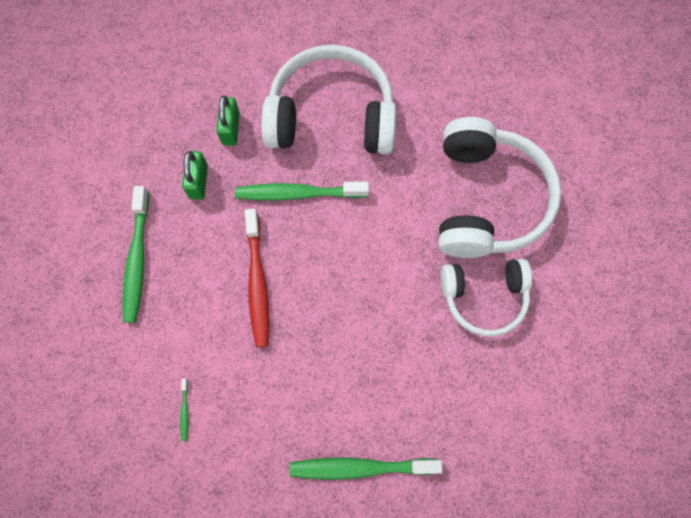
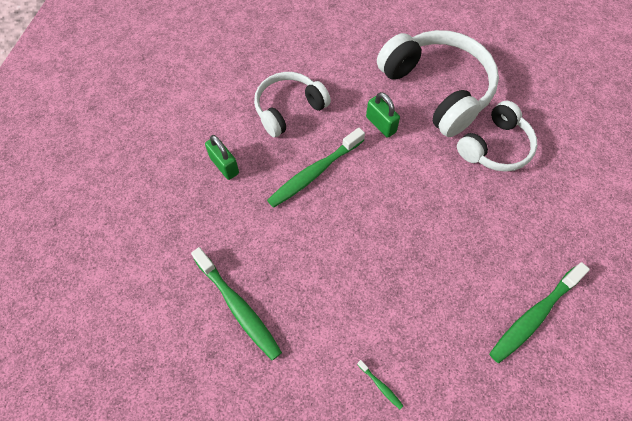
camera: 40 degrees left, 10 degrees down
green padlock [182,151,208,200] -> green padlock moved to [366,92,400,138]
red toothbrush [245,209,269,348] -> none
white headphones [261,45,396,154] -> white headphones [254,72,331,137], size x0.62

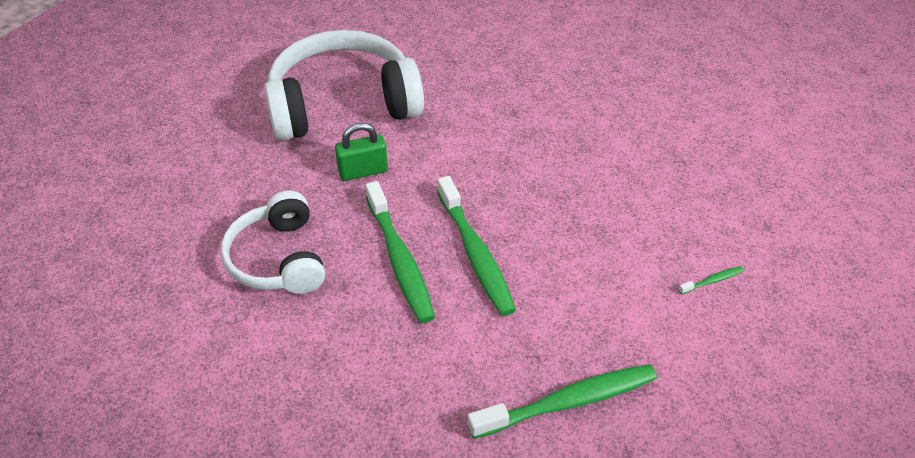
camera: 70 degrees left, 15 degrees down
green padlock [205,135,239,180] -> none
white headphones [457,101,537,172] -> none
green toothbrush [489,262,590,363] -> green toothbrush moved to [437,176,516,316]

